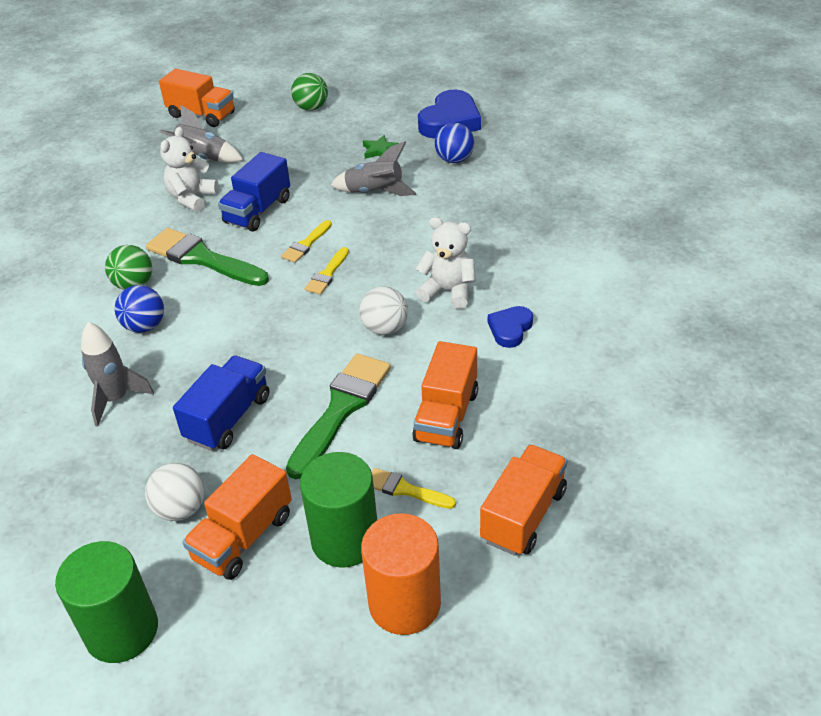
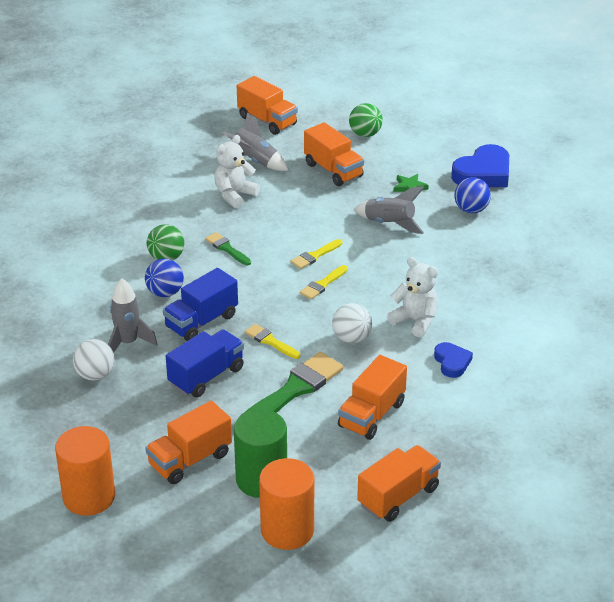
camera: 15 degrees right, 5 degrees down
green cylinder [55,541,158,663] -> orange cylinder [55,426,115,516]
white ball [145,463,205,521] -> white ball moved to [73,339,115,381]
green brush [146,228,269,286] -> green brush [205,232,251,265], size x0.51
blue truck [218,152,290,231] -> blue truck moved to [163,268,238,341]
yellow brush [372,468,456,509] -> yellow brush moved to [245,324,300,359]
blue heart [488,306,533,348] -> blue heart turned 120 degrees clockwise [434,342,473,378]
none -> orange truck [304,122,364,186]

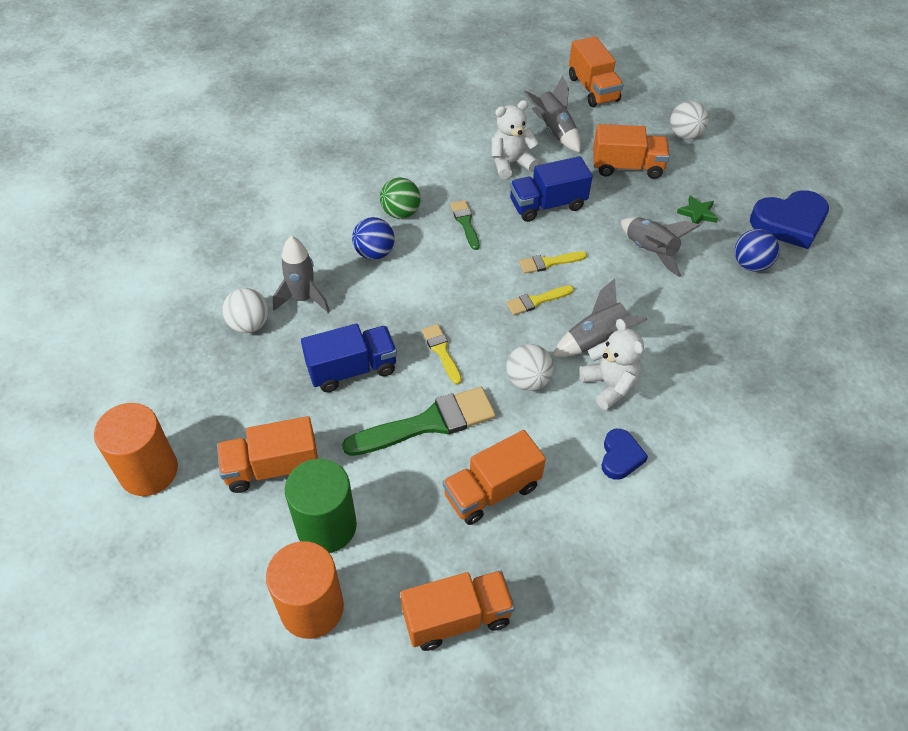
camera: 25 degrees right, 15 degrees up
blue truck [163,268,238,341] -> blue truck moved to [510,156,593,222]
orange truck [304,122,364,186] -> orange truck turned 75 degrees counterclockwise [593,124,670,179]
green ball [349,103,383,137] -> white ball [670,101,709,139]
none -> grey rocket [553,278,647,357]

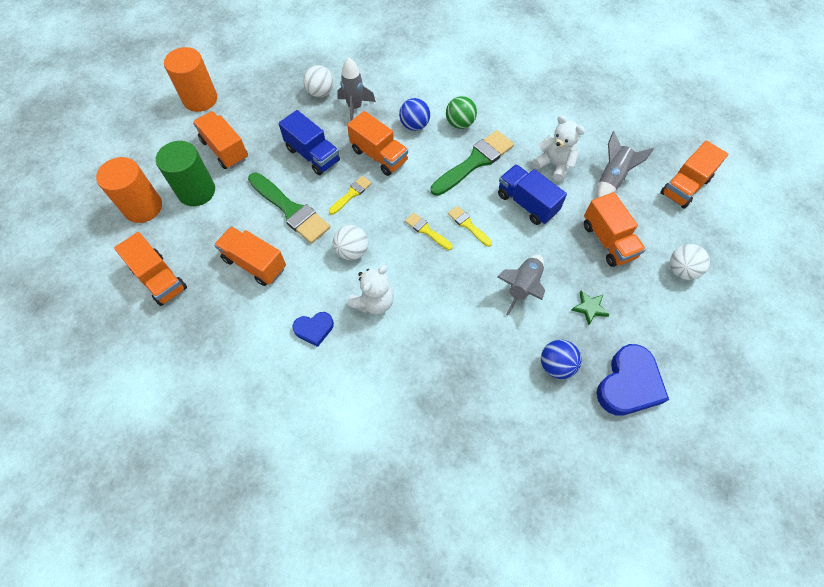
camera: 65 degrees right, 10 degrees up
green brush [450,200,480,250] -> green brush [431,130,514,196], size x1.95
grey rocket [553,278,647,357] -> none
blue heart [750,190,829,249] -> blue heart turned 105 degrees counterclockwise [597,344,669,416]
none -> orange truck [347,111,408,176]

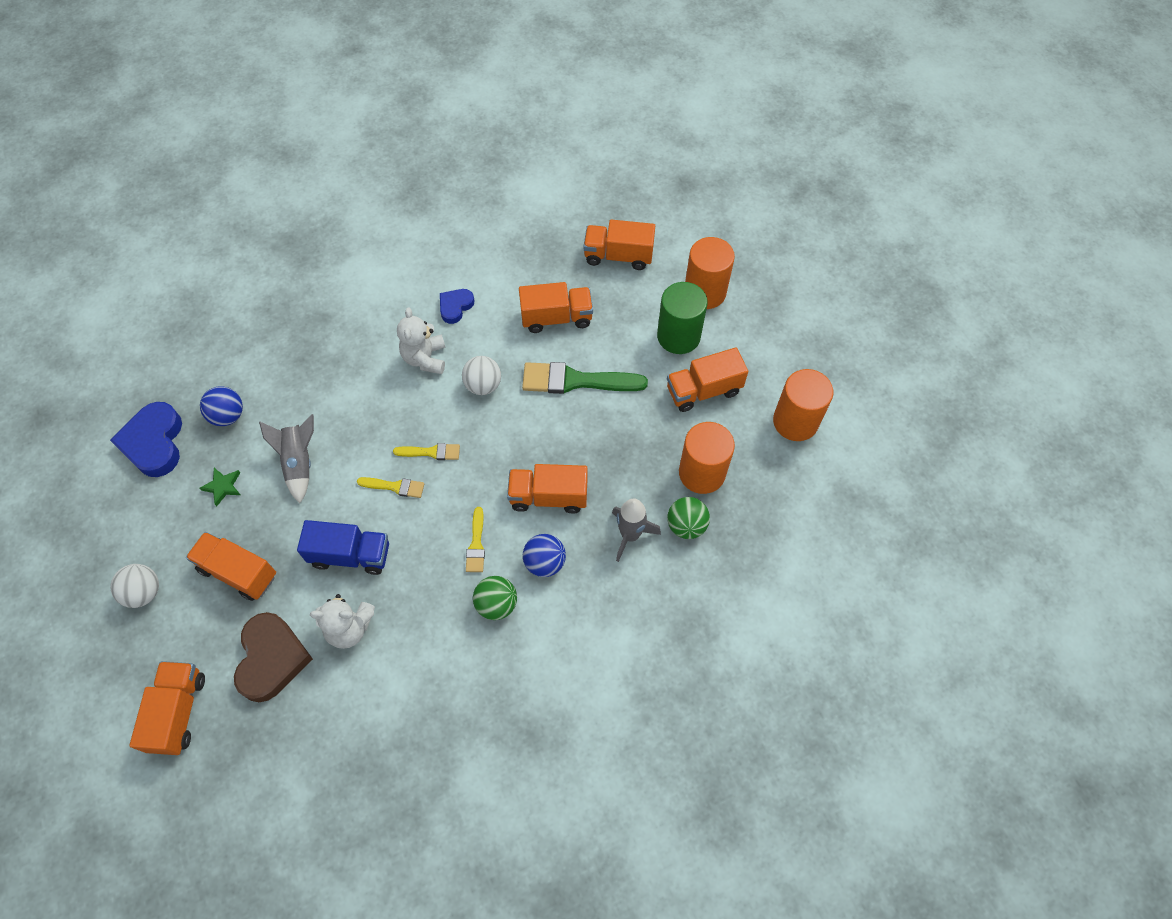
camera: 140 degrees right, 0 degrees up
orange truck [193,111,248,169] -> orange truck turned 150 degrees clockwise [667,347,748,412]
blue truck [279,110,340,175] -> none
white ball [303,65,334,97] -> green ball [667,497,710,539]
yellow brush [329,176,372,215] -> yellow brush moved to [466,507,485,572]
green brush [431,130,514,196] -> none
grey rocket [597,131,654,198] -> brown heart [234,612,313,702]
none -> orange cylinder [679,422,735,494]

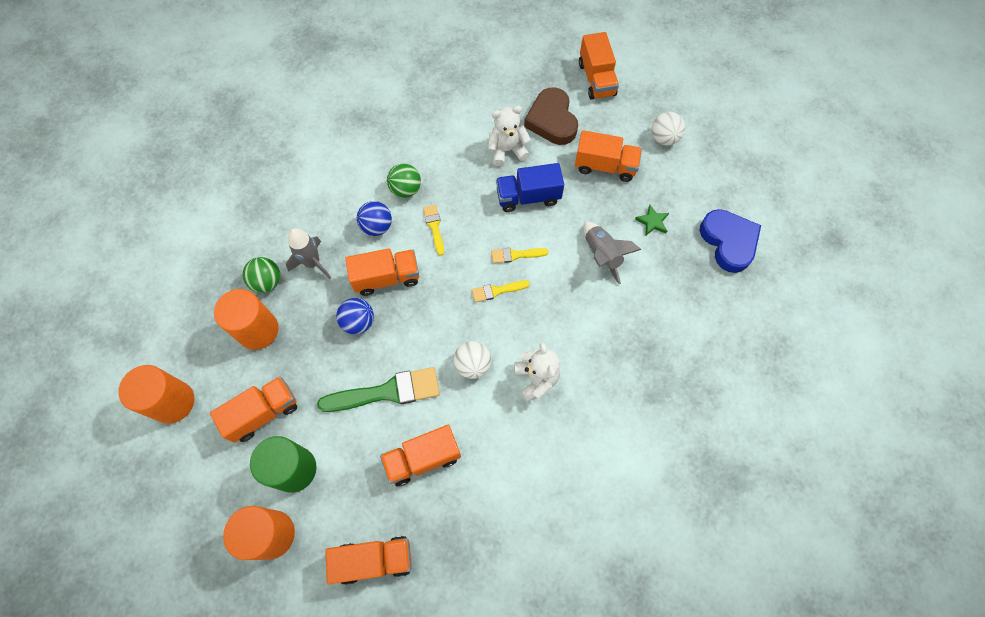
camera: 165 degrees right, 5 degrees up
blue ball [200,386,243,426] -> blue ball moved to [336,298,374,334]
blue heart [440,289,474,324] -> none

